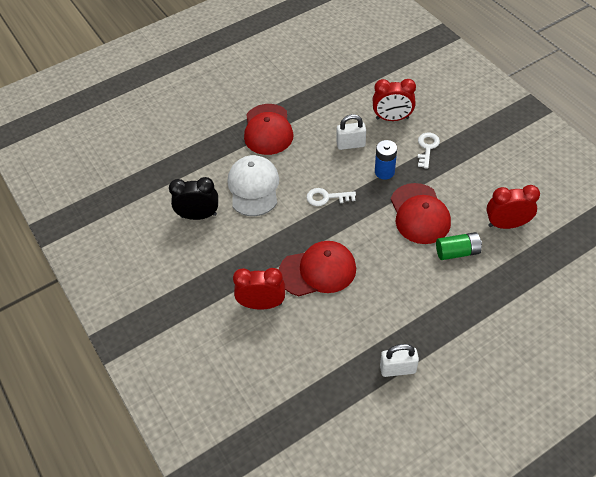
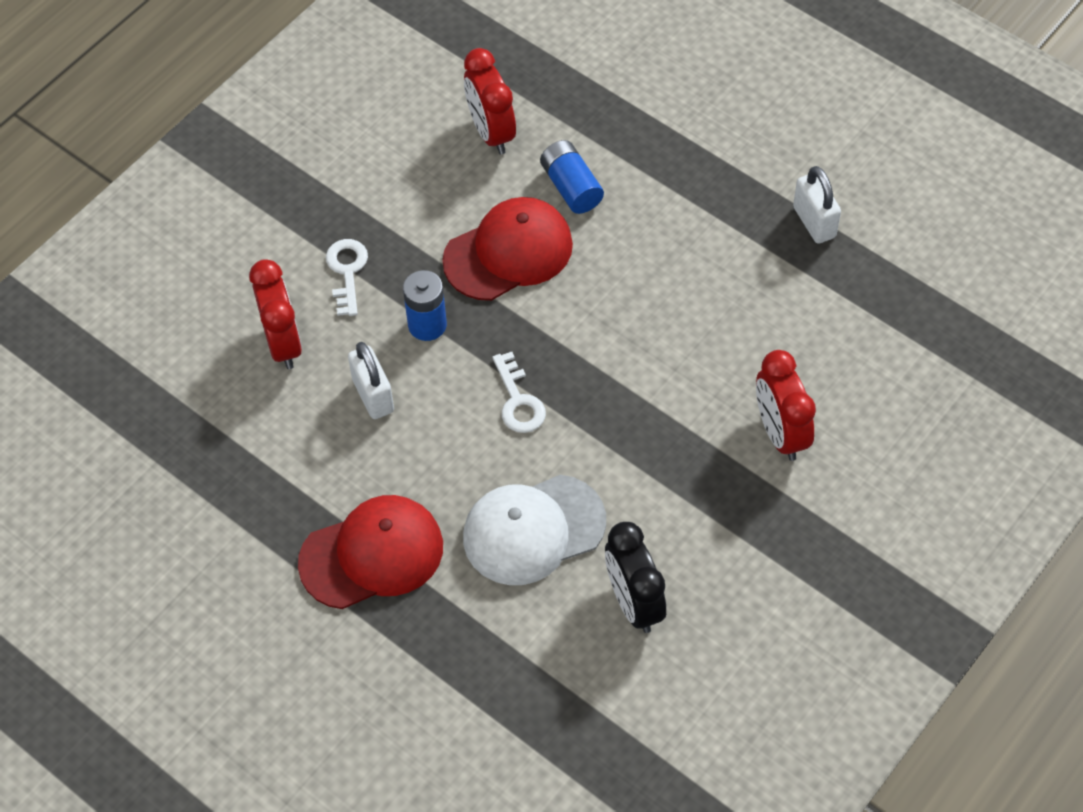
camera: 110 degrees left, 5 degrees up
red cap [279,241,356,296] -> none
white key [418,133,440,169] -> white key turned 90 degrees clockwise [326,239,368,316]
green battery [436,232,482,260] -> blue battery [540,140,604,214]

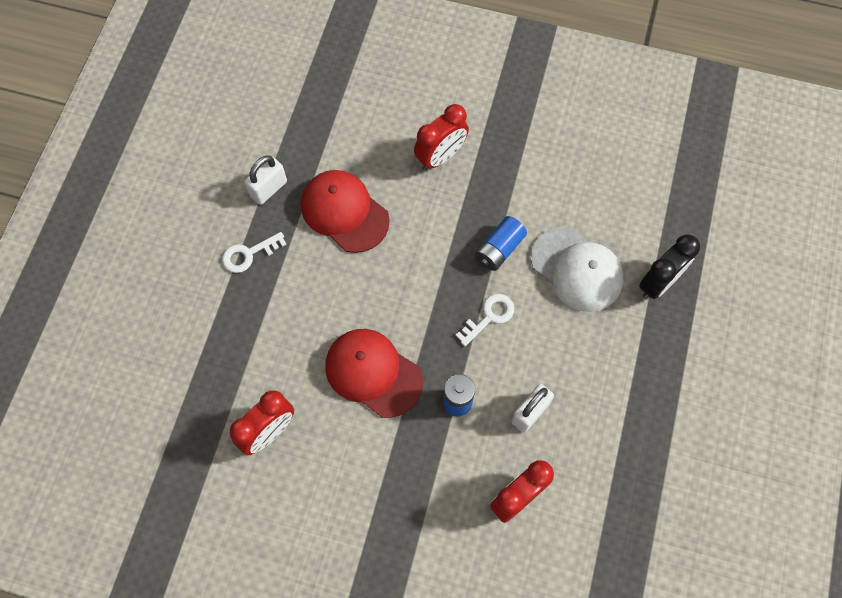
camera: 115 degrees left, 10 degrees up
red cap [298,495,443,609] -> red cap moved to [301,170,390,253]
white key [326,239,368,316] -> white key moved to [222,232,287,273]
blue battery [540,140,604,214] -> blue battery moved to [475,216,527,271]
black clock [605,522,666,633] -> black clock moved to [639,234,700,299]

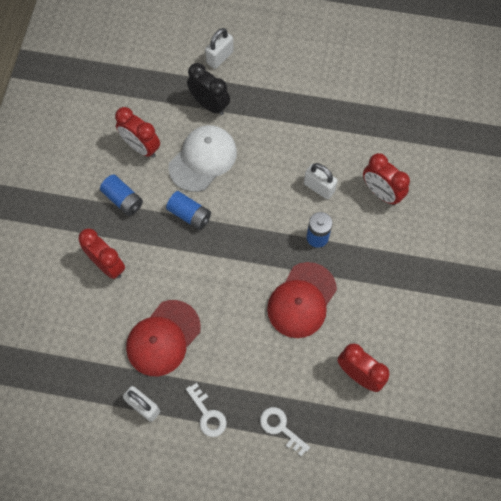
camera: 95 degrees left, 0 degrees up
white key [456,294,514,346] -> white key moved to [260,407,310,456]
none -> blue battery [100,174,143,216]
none -> red clock [115,107,160,158]
none -> white padlock [205,28,234,69]

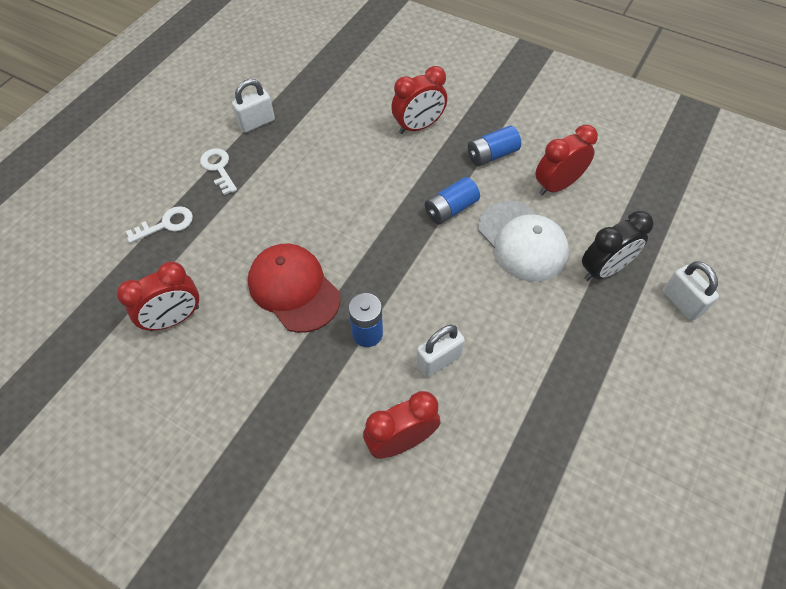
camera: 110 degrees right, 10 degrees down
red cap [126,300,201,376] -> none
white key [186,383,227,437] -> white key turned 75 degrees clockwise [200,148,237,195]

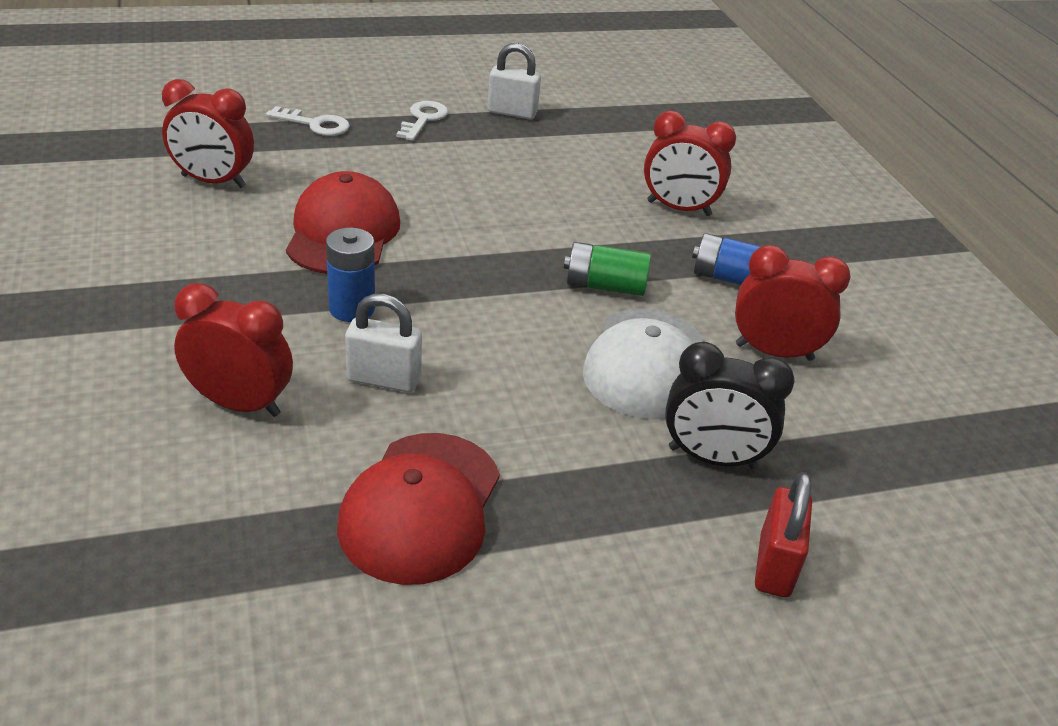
camera: 40 degrees right, 20 degrees down
blue battery [425,177,480,224] -> green battery [564,242,651,296]
white padlock [663,261,719,321] -> red padlock [755,472,812,598]
none -> red cap [337,433,500,585]

